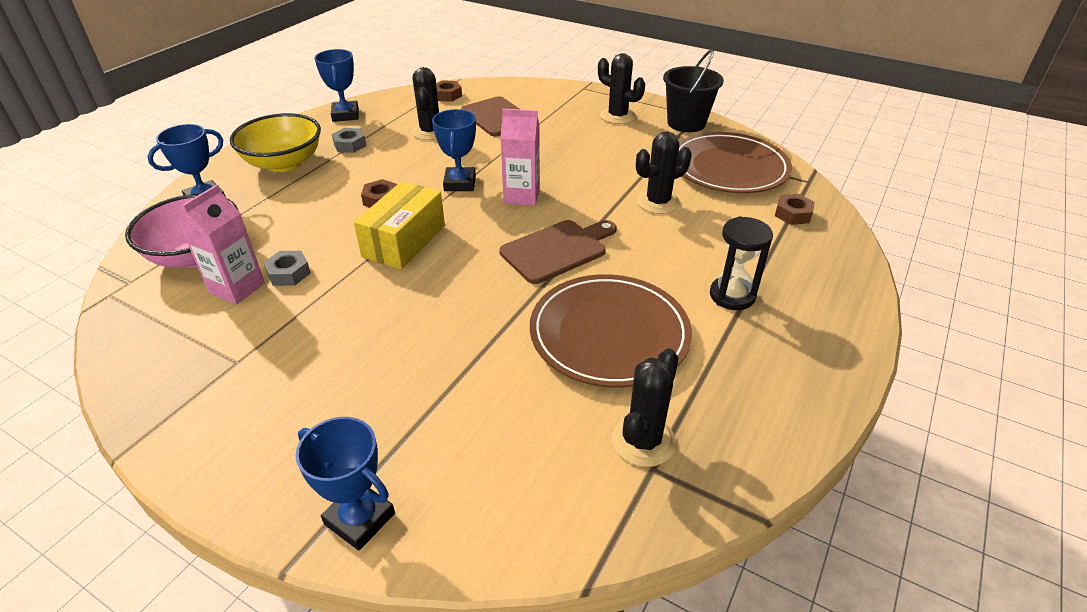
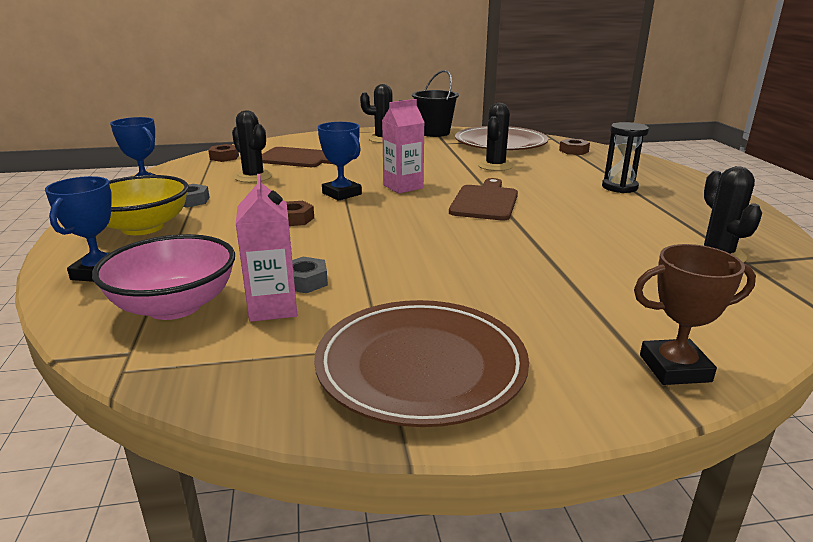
camera: 40 degrees left, 15 degrees down
blue trophy [296,417,395,550] -> brown trophy [634,244,756,385]
yellow box [354,181,445,270] -> none
brown plate [530,274,692,388] -> brown plate moved to [314,300,529,427]

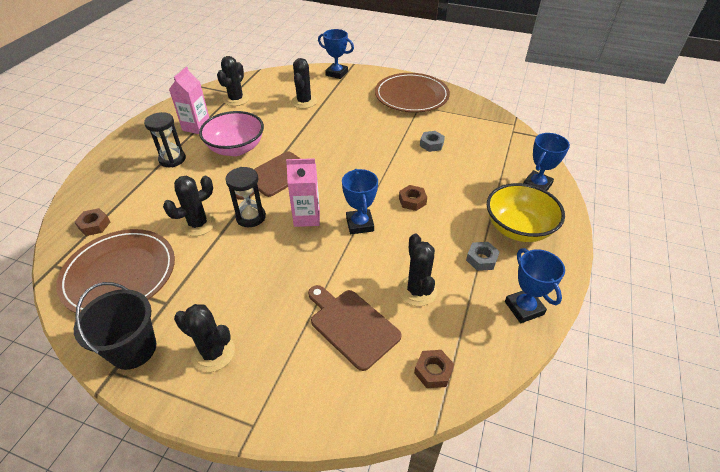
camera: 150 degrees left, 20 degrees up
pink bowl [92,234,235,320] -> pink bowl moved to [199,111,264,156]
pink carton [236,174,297,322] -> pink carton moved to [169,67,209,134]
brown trophy [634,244,756,385] -> blue trophy [318,29,354,79]
none -> black hourglass [225,167,266,227]
none -> black cactus [291,58,317,109]

